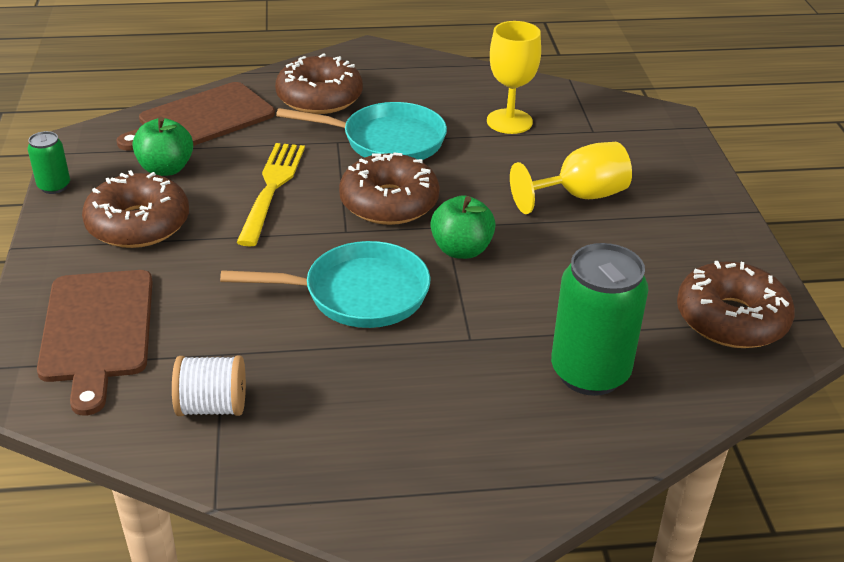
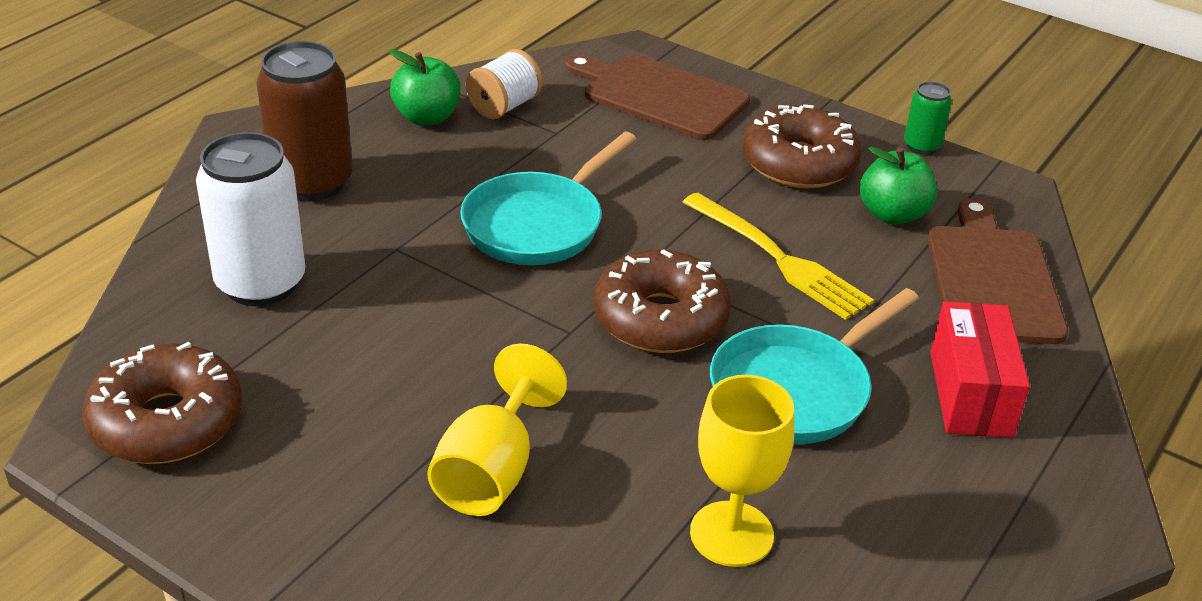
camera: 130 degrees right, 0 degrees up
brown donut [275,53,363,114] -> red box [930,301,1030,438]
green apple [430,195,496,259] -> green apple moved to [389,49,461,125]
green can [551,243,648,396] -> white can [196,132,305,306]
none -> brown can [256,41,353,201]

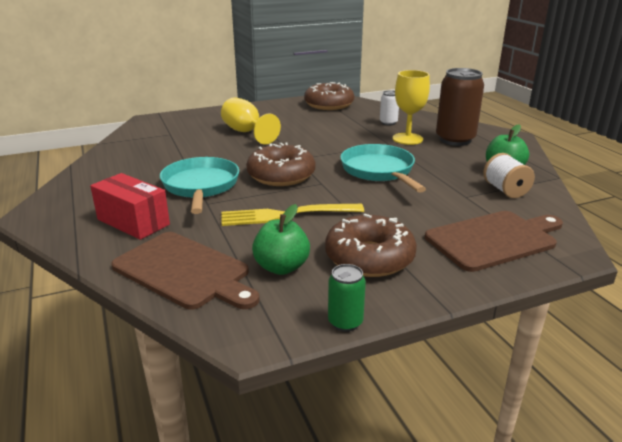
camera: 125 degrees right, 10 degrees down
white can [196,132,305,306] -> white can [380,90,399,125], size x0.50
yellow goblet [690,375,794,567] -> yellow goblet moved to [392,70,430,145]

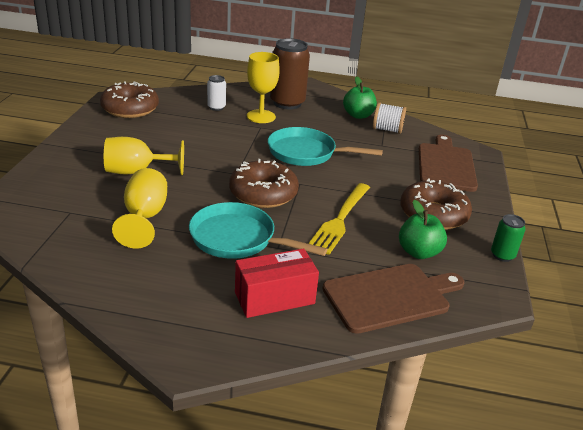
camera: 60 degrees left, 5 degrees up
none -> yellow goblet [112,168,167,249]

